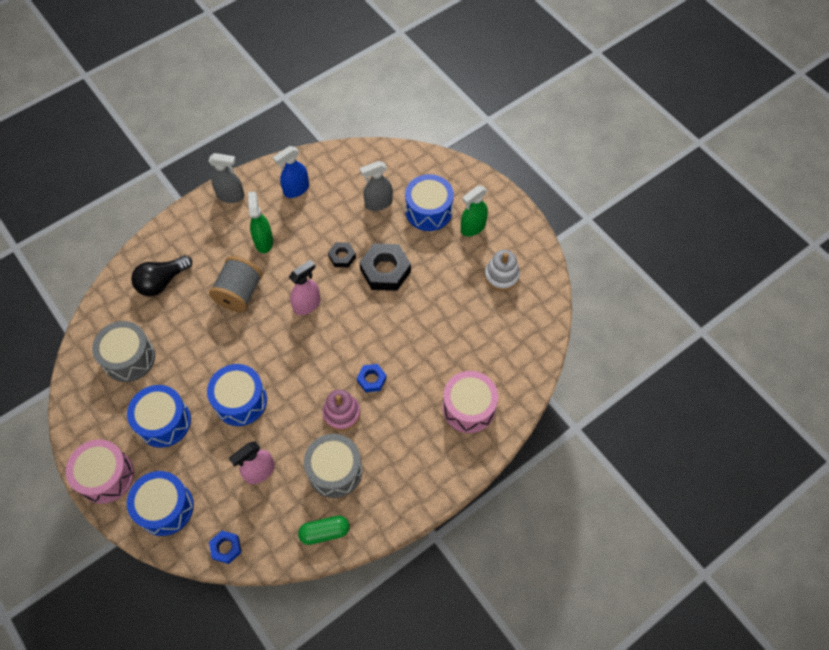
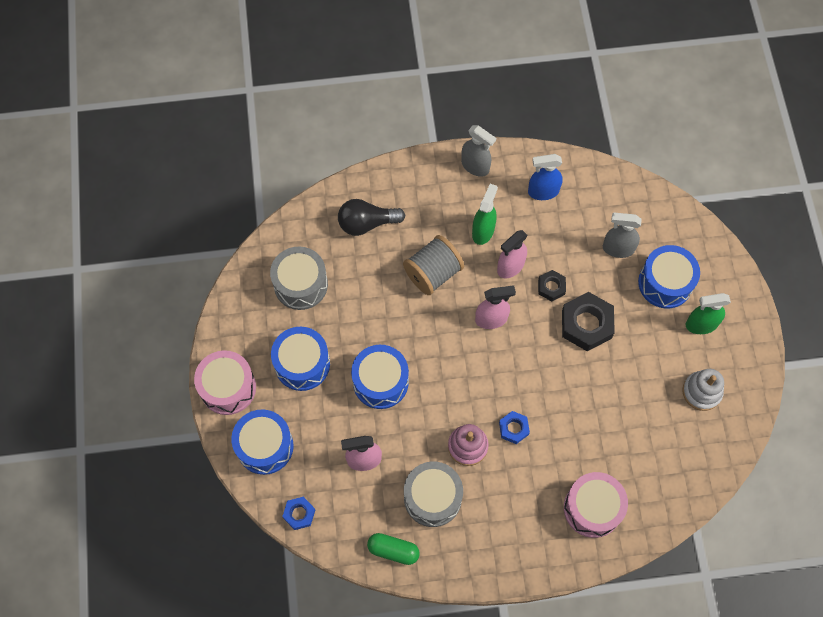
camera: 30 degrees right, 5 degrees up
none -> pink spray bottle [497,230,527,278]

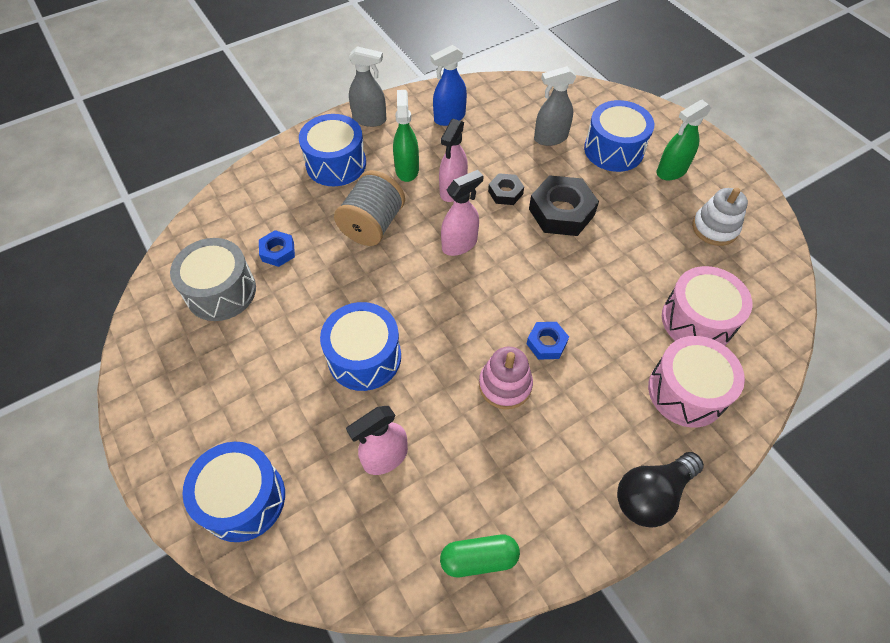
camera: 25 degrees left, 10 degrees down
pink drum [194,350,256,415] -> pink drum moved to [662,266,752,346]
blue drum [271,327,330,391] -> blue drum moved to [299,114,366,186]
blue nut [282,497,315,530] -> blue nut moved to [259,230,295,267]
black light bulb [338,199,405,236] -> black light bulb moved to [617,452,704,528]
grey drum [404,462,463,527] -> none

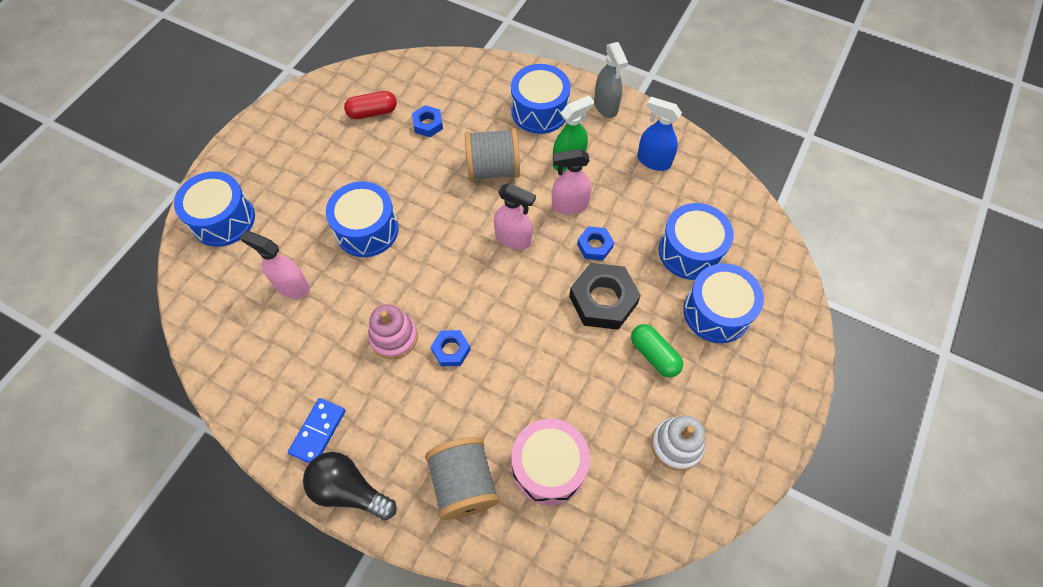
camera: 60 degrees right, 5 degrees up
grey drum [170,238,256,321] -> red capsule [344,91,397,119]
green capsule [440,535,520,577] -> green capsule moved to [631,324,683,377]
black nut [488,173,524,205] -> blue nut [577,226,614,261]
grey spray bottle [534,66,576,146] -> blue drum [659,203,734,280]
pink drum [648,336,745,427] -> grey spool [425,437,499,520]
green spray bottle [657,100,711,180] -> none
none -> blue domino [288,398,346,463]

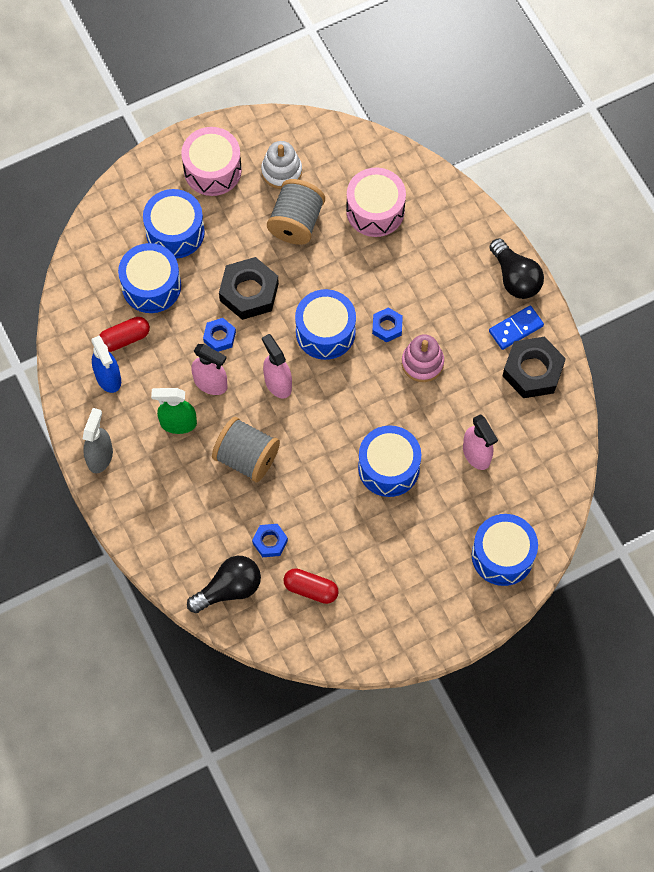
camera: 145 degrees left, 5 degrees up
grey spool [425,437,499,520] -> grey spool moved to [267,179,325,245]
blue drum [511,64,571,134] -> blue drum moved to [295,289,356,360]
green capsule [631,324,683,377] -> none
none -> red capsule [99,317,150,352]
none -> pink drum [181,127,242,196]
none -> black light bulb [187,556,261,613]
none -> black nut [503,336,566,398]

